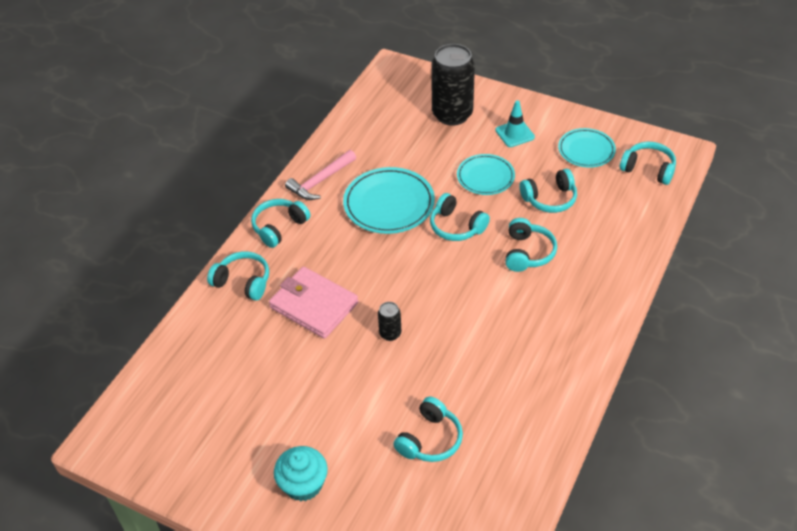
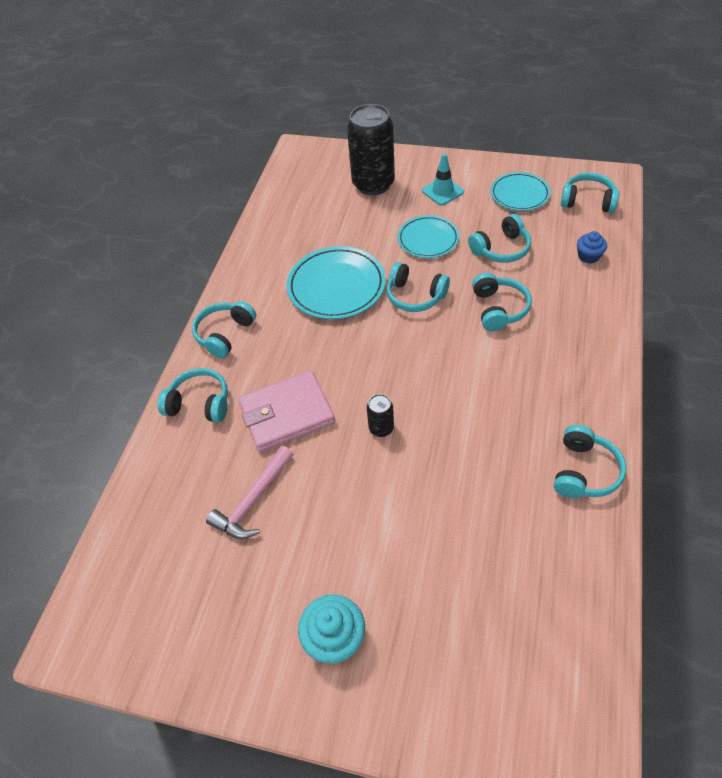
camera: 10 degrees left, 5 degrees up
pink wallet [269,267,358,339] -> pink wallet turned 45 degrees counterclockwise [238,370,335,452]
pink hammer [285,150,356,200] -> pink hammer moved to [206,446,293,539]
turquoise headphones [393,397,463,462] -> turquoise headphones moved to [554,425,626,498]
none -> blue cupcake [577,231,607,264]

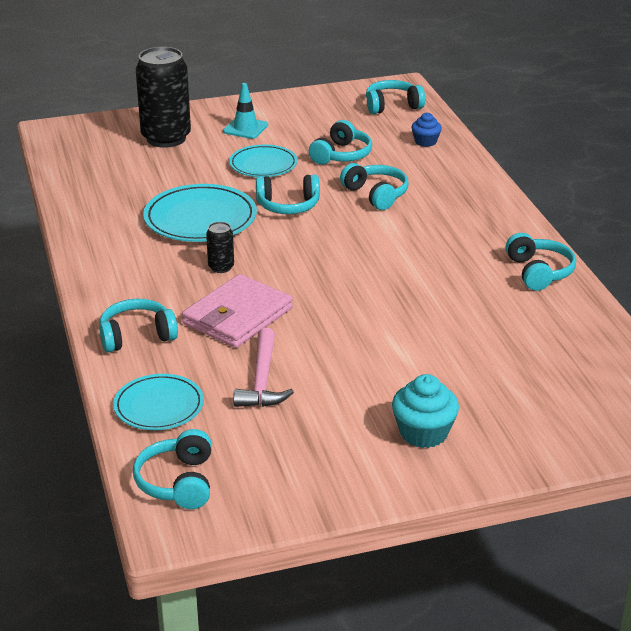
camera: 35 degrees left, 20 degrees down
turquoise headphones [192,301,257,359] -> turquoise headphones moved to [133,429,212,509]
black can [367,394,394,437] -> black can moved to [206,222,234,273]
turquoise plate [491,172,550,211] -> turquoise plate moved to [113,374,204,430]

